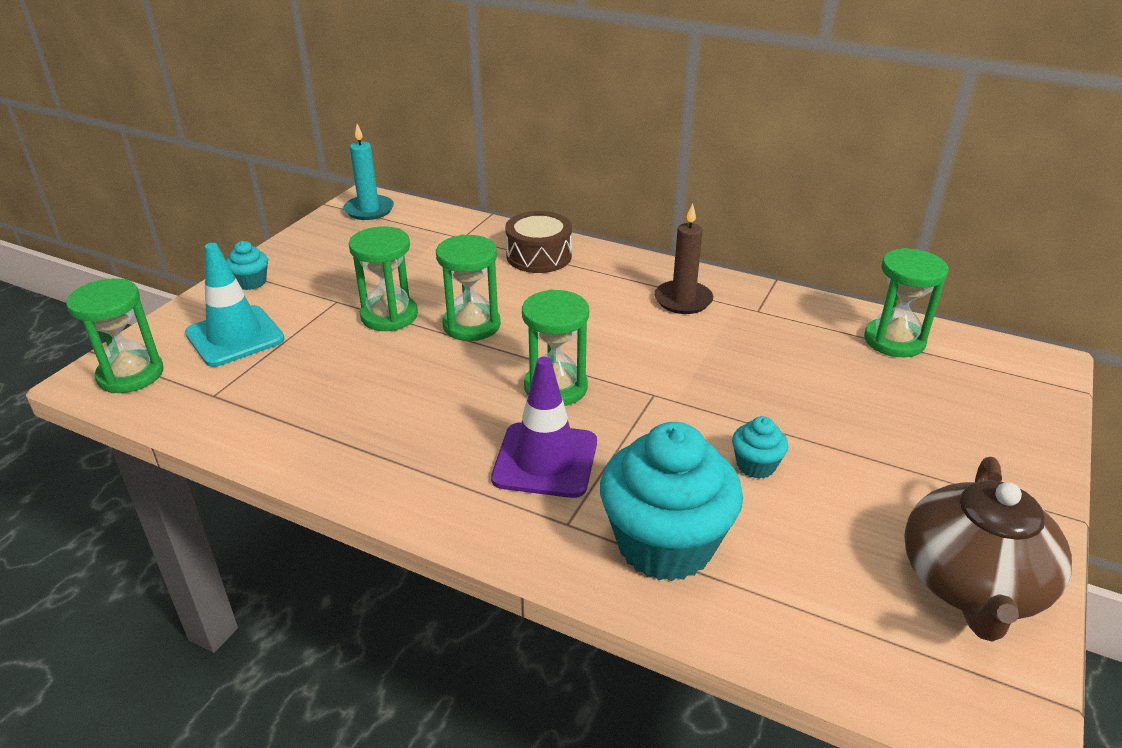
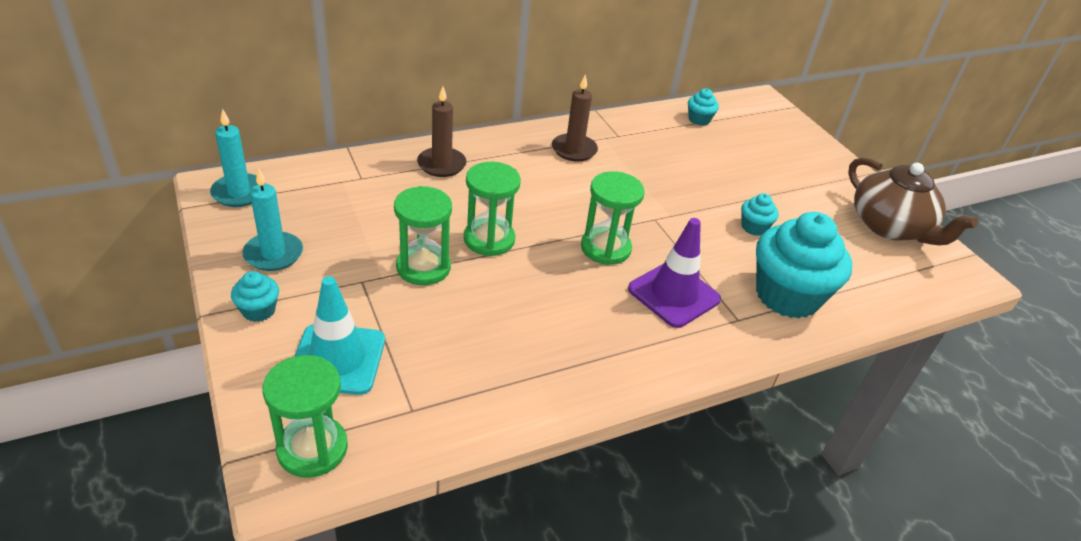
camera: 55 degrees left, 5 degrees up
brown drum [505,211,572,273] -> brown candle [417,86,467,177]
green hourglass [864,248,948,357] -> turquoise cupcake [688,89,719,126]
none -> turquoise candle [242,168,303,271]

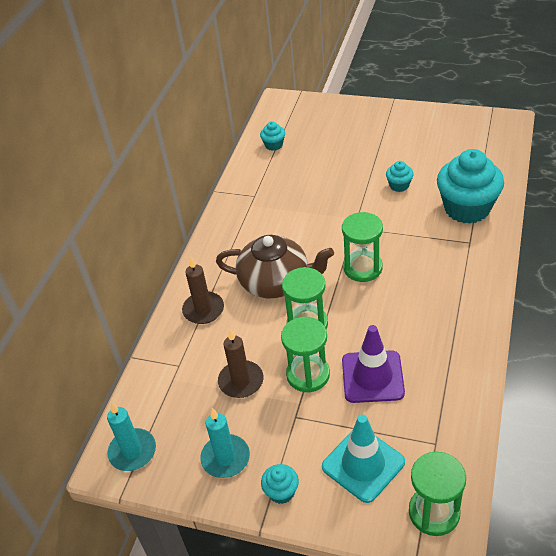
camera: 40 degrees left, 5 degrees up
brown candle [552,74,598,162] -> brown candle moved to [218,329,264,398]
purple traffic cone [628,218,721,328] -> purple traffic cone moved to [342,325,405,403]
brown teapot [848,157,978,246] -> brown teapot moved to [216,235,334,298]

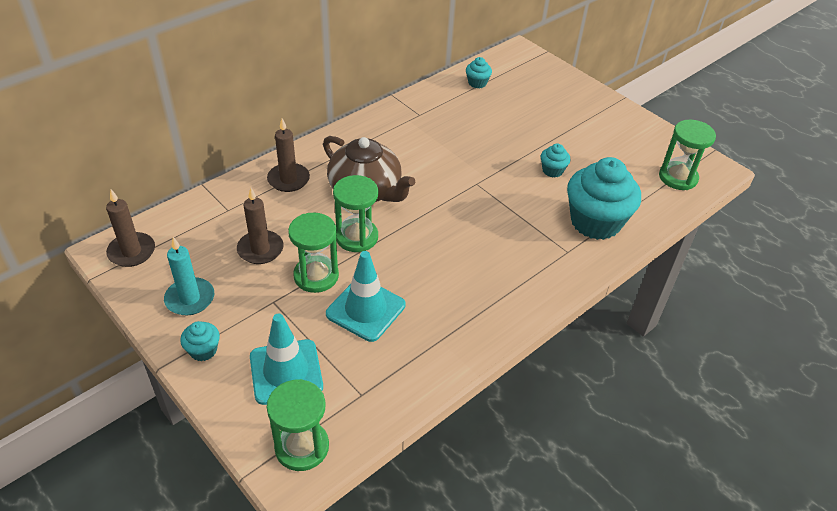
camera: 25 degrees right, 0 degrees up
turquoise candle [107,402,156,471] -> brown candle [106,190,155,267]
green hourglass [342,212,383,282] -> green hourglass moved to [659,120,716,190]
purple traffic cone [342,325,405,403] -> turquoise traffic cone [326,251,405,342]

